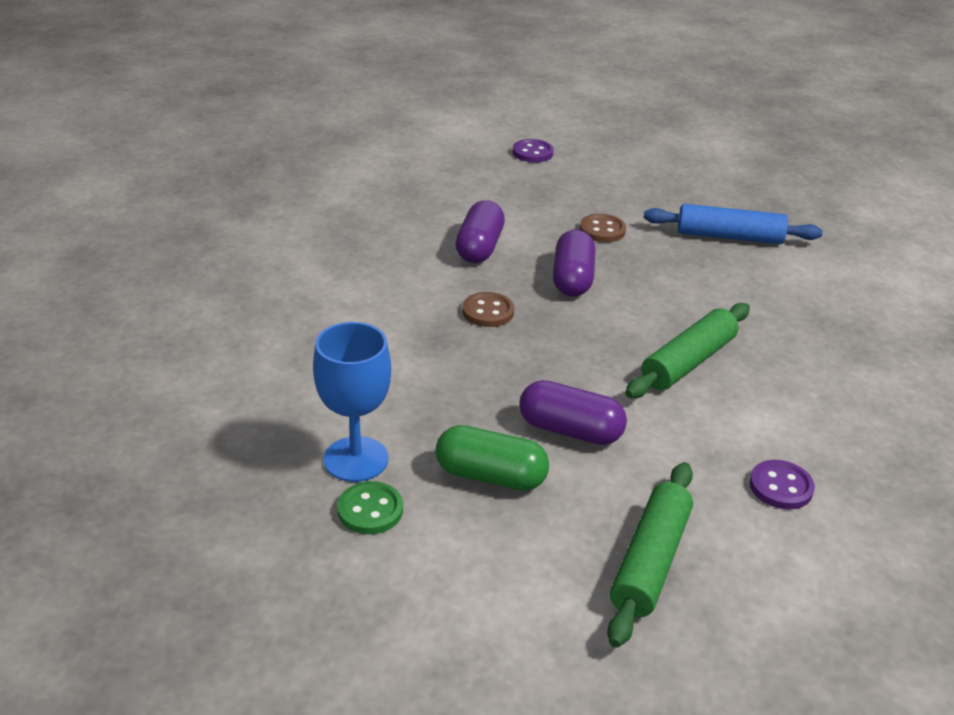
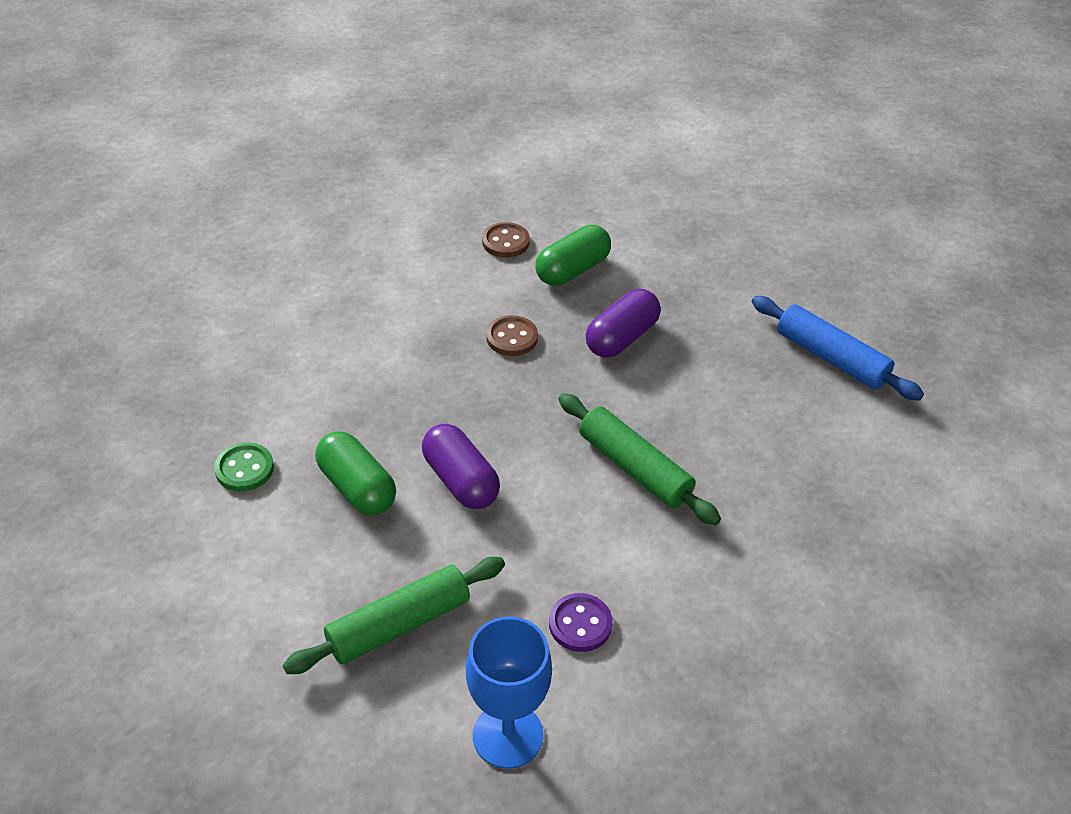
camera: 35 degrees right, 10 degrees up
blue goblet [313,322,391,482] -> blue goblet moved to [466,616,552,769]
purple capsule [455,201,505,263] -> green capsule [535,225,611,286]
purple button [512,139,554,163] -> none
brown button [580,214,626,242] -> brown button moved to [482,222,530,258]
green rolling pin [625,303,750,398] -> green rolling pin turned 60 degrees clockwise [559,393,721,525]

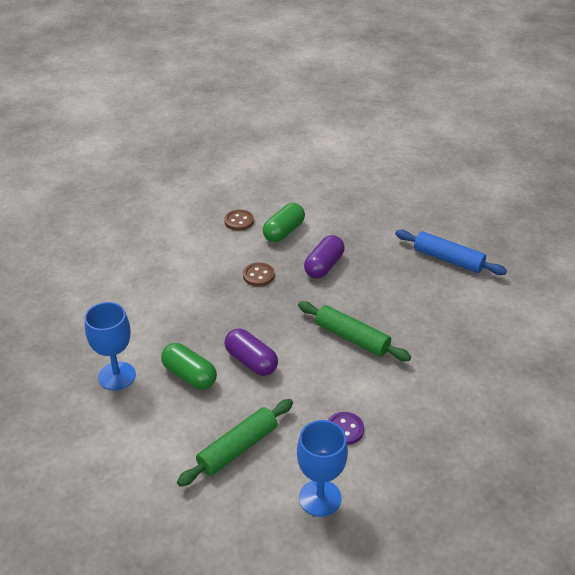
camera: 10 degrees left, 5 degrees down
green button [214,443,274,492] -> blue goblet [85,302,136,390]

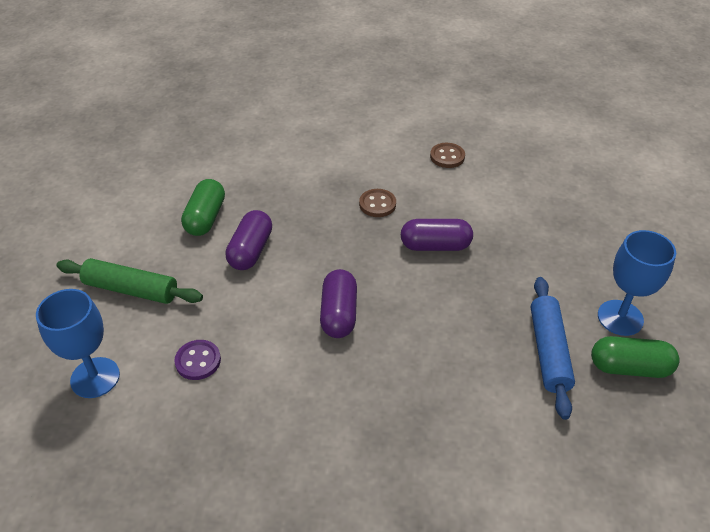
camera: 60 degrees right, 5 degrees up
blue goblet [85,302,136,390] -> blue goblet moved to [598,230,676,336]
green capsule [263,203,305,242] -> green capsule moved to [591,336,680,378]
green rolling pin [298,301,411,361] -> purple capsule [320,269,357,338]

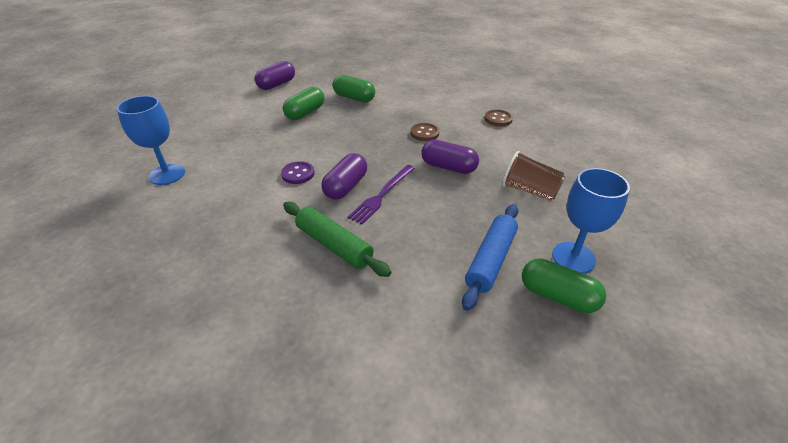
camera: 25 degrees right, 5 degrees down
green rolling pin [56,258,203,304] -> green rolling pin moved to [283,202,391,277]
purple button [174,340,221,380] -> purple button moved to [281,161,315,184]
purple capsule [225,210,272,270] -> purple capsule moved to [255,61,295,90]
none -> green capsule [333,75,375,102]
none -> purple fork [348,165,415,224]
none -> brown cup [502,151,565,201]

